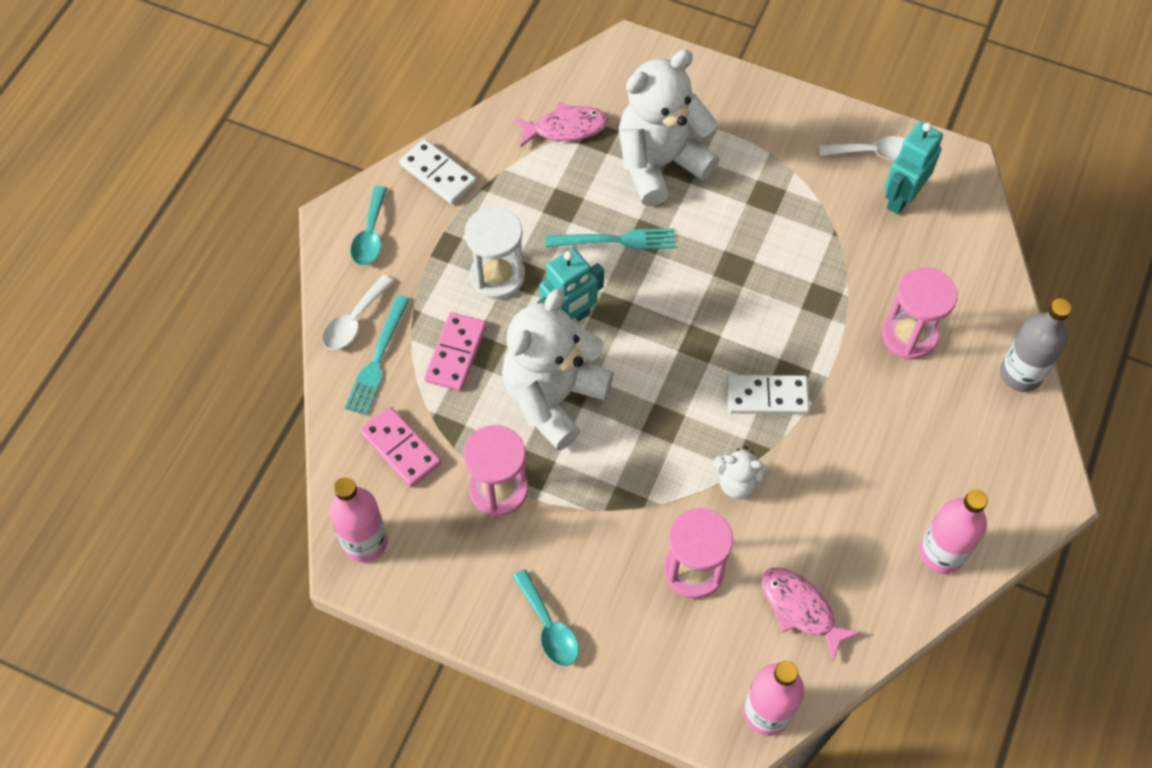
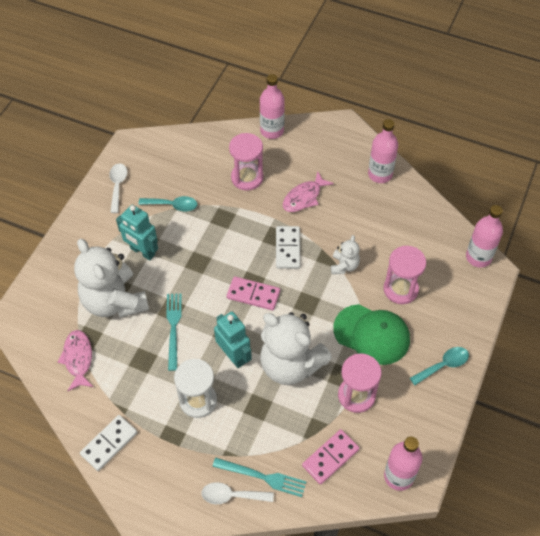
camera: 90 degrees left, 5 degrees down
white spoon [322,275,393,350] -> white spoon turned 150 degrees clockwise [201,482,274,504]
turquoise spoon [350,186,387,266] -> turquoise spoon moved to [138,196,197,211]
pink domino [424,312,486,391] -> pink domino moved to [227,276,280,310]
pink fish [762,568,861,662] -> pink fish moved to [283,171,334,212]
turquoise robot [885,122,943,214] -> turquoise robot moved to [116,205,158,261]
grey bottle [1000,299,1072,392] -> pink bottle [260,74,285,139]
none -> green cap [333,304,410,365]

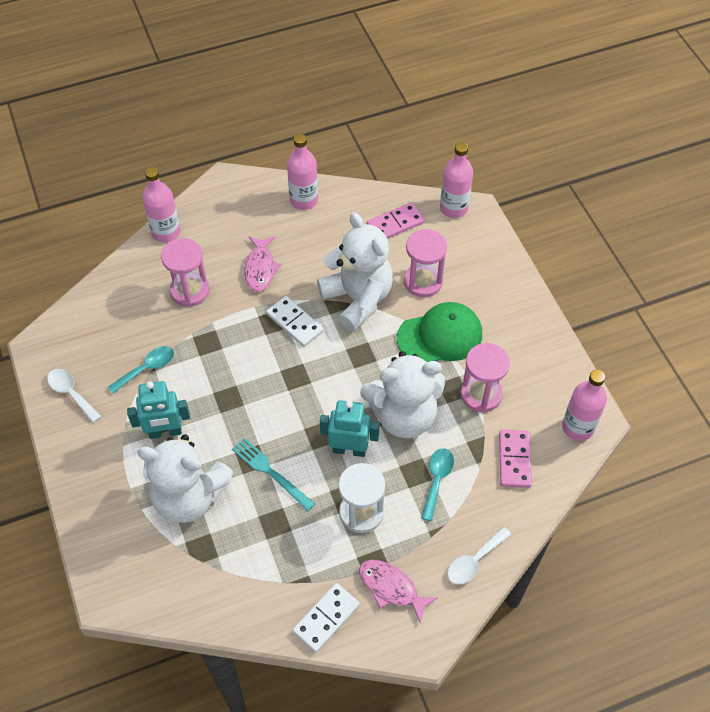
camera: 45 degrees left, 0 degrees up
pink fish [57,330,93,391] -> pink fish moved to [359,560,438,624]
white domino [80,415,137,471] -> white domino turned 45 degrees clockwise [292,583,360,653]
turquoise fork [212,458,306,497] -> none
pink domino [227,276,280,310] -> pink domino moved to [367,202,425,239]
white teddy bear [331,235,360,274] -> white teddy bear [317,212,393,332], size x2.14
turquoise spoon [410,347,469,385] -> turquoise spoon moved to [421,448,454,521]

